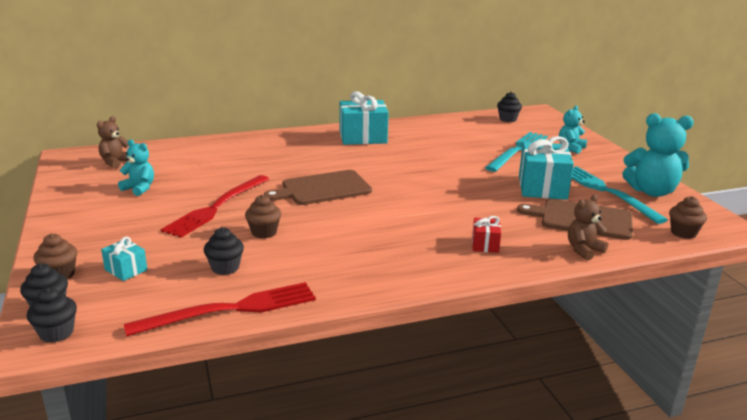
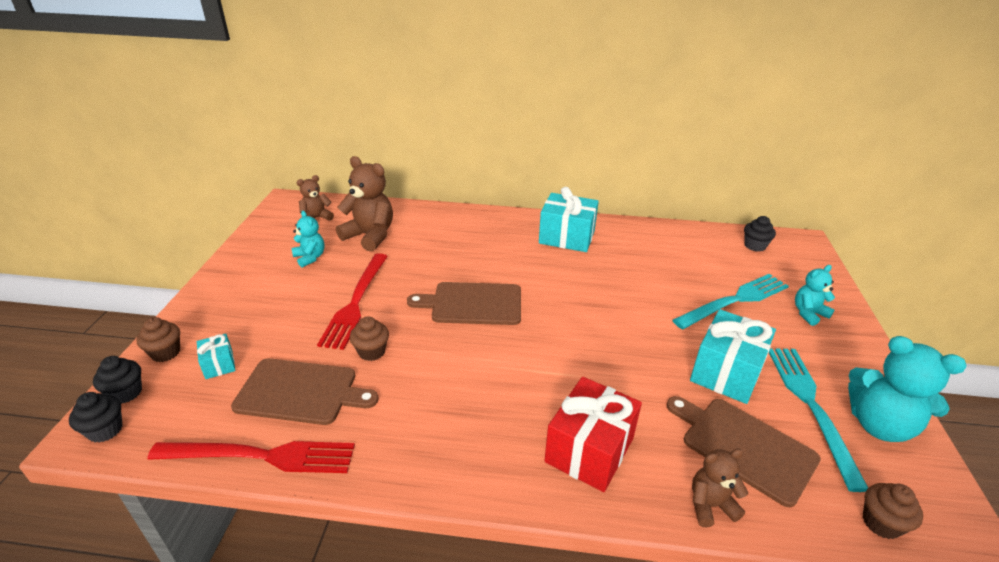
camera: 25 degrees right, 10 degrees up
red fork [161,175,269,238] -> red fork turned 45 degrees counterclockwise [317,253,388,350]
black cupcake [204,227,244,275] -> brown cutting board [231,358,379,425]
red gift [472,216,501,253] -> red gift [544,377,642,492], size x2.02
none -> brown teddy bear [336,156,393,252]

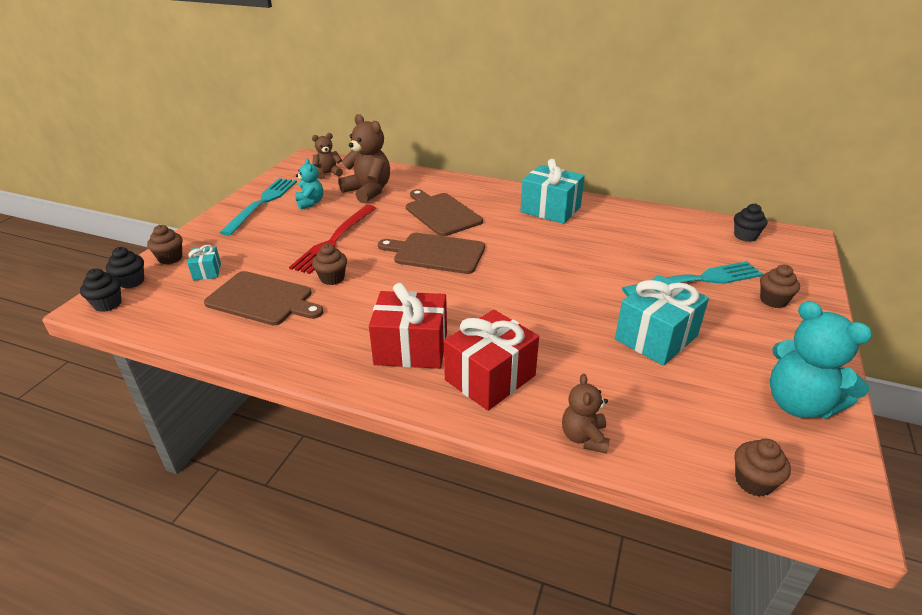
camera: 15 degrees right, 0 degrees up
red fork [147,441,355,473] -> none
brown cutting board [667,396,821,507] -> brown cutting board moved to [406,189,483,236]
brown teddy bear [692,449,748,527] -> brown teddy bear turned 90 degrees counterclockwise [562,374,610,454]
turquoise fork [769,348,868,492] -> turquoise fork moved to [219,178,297,236]
turquoise teddy bear [795,265,835,326] -> brown cupcake [760,265,800,308]
none -> red gift [369,283,447,369]

